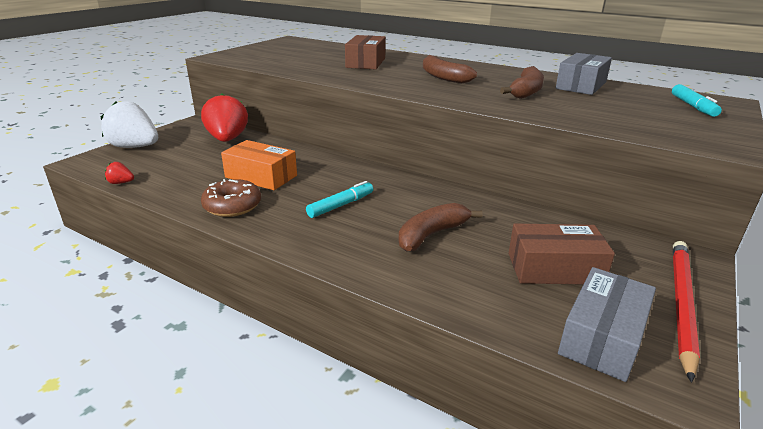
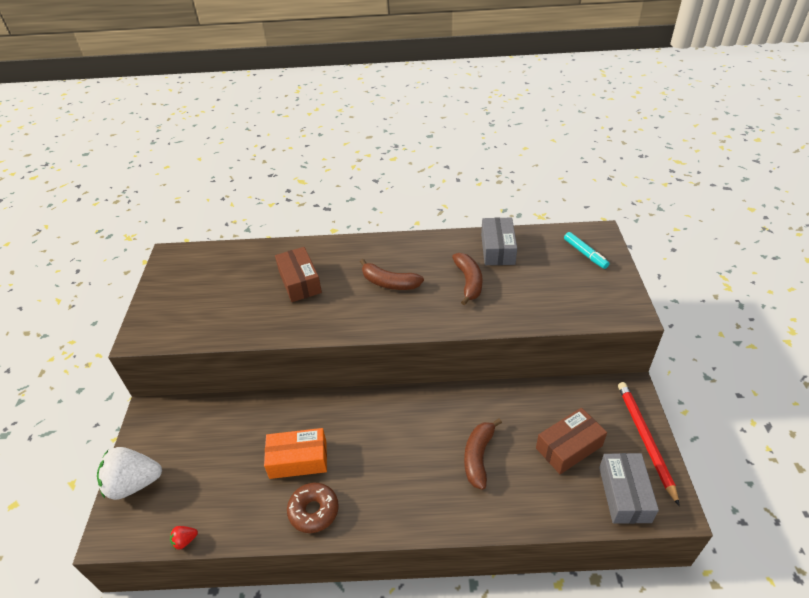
camera: 30 degrees left, 15 degrees up
red strawberry [201,94,248,142] -> none
turquoise marker [306,181,373,218] -> none

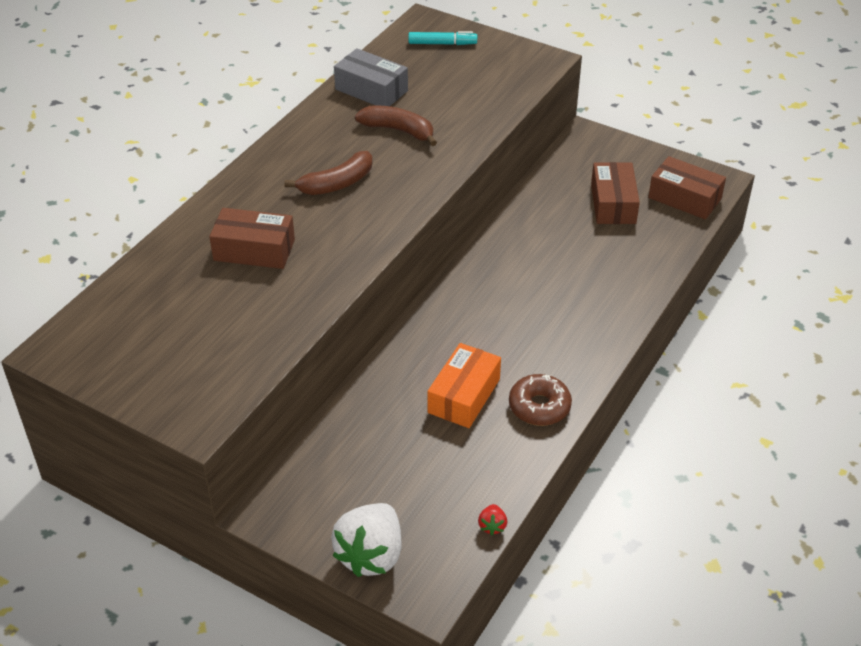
camera: 60 degrees left, 0 degrees up
brown banana [464,419,502,490] -> none
grey box [599,453,659,524] -> brown box [648,156,726,220]
red pencil [618,382,680,506] -> none

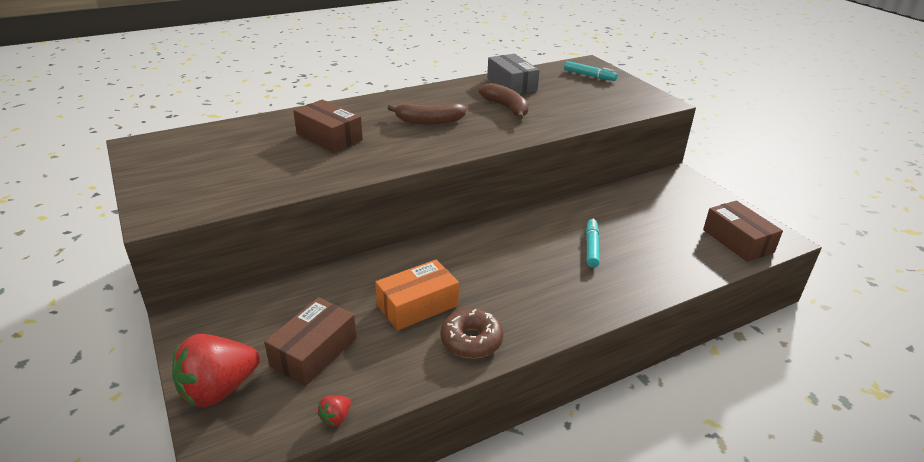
camera: 30 degrees right, 10 degrees down
white strawberry [331,503,402,577] -> red strawberry [172,334,260,407]
brown box [591,162,640,224] -> brown box moved to [264,297,357,386]
none -> turquoise marker [586,219,600,268]

